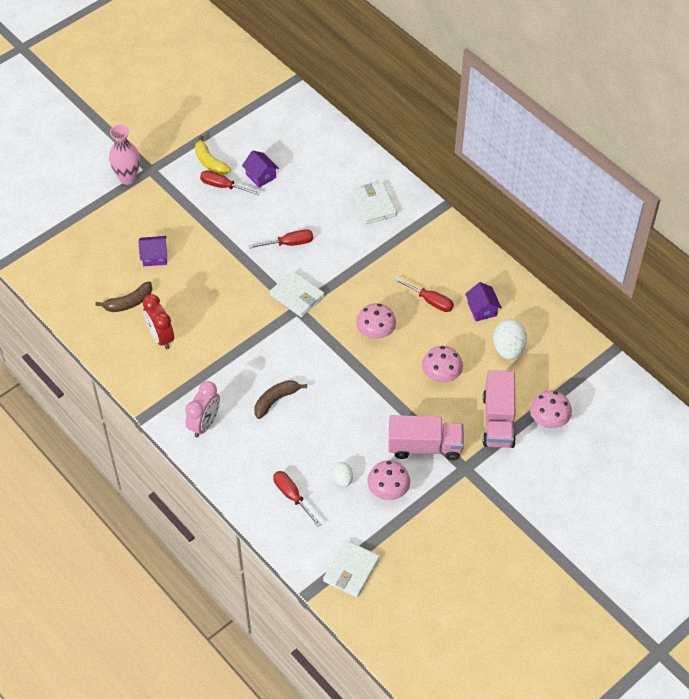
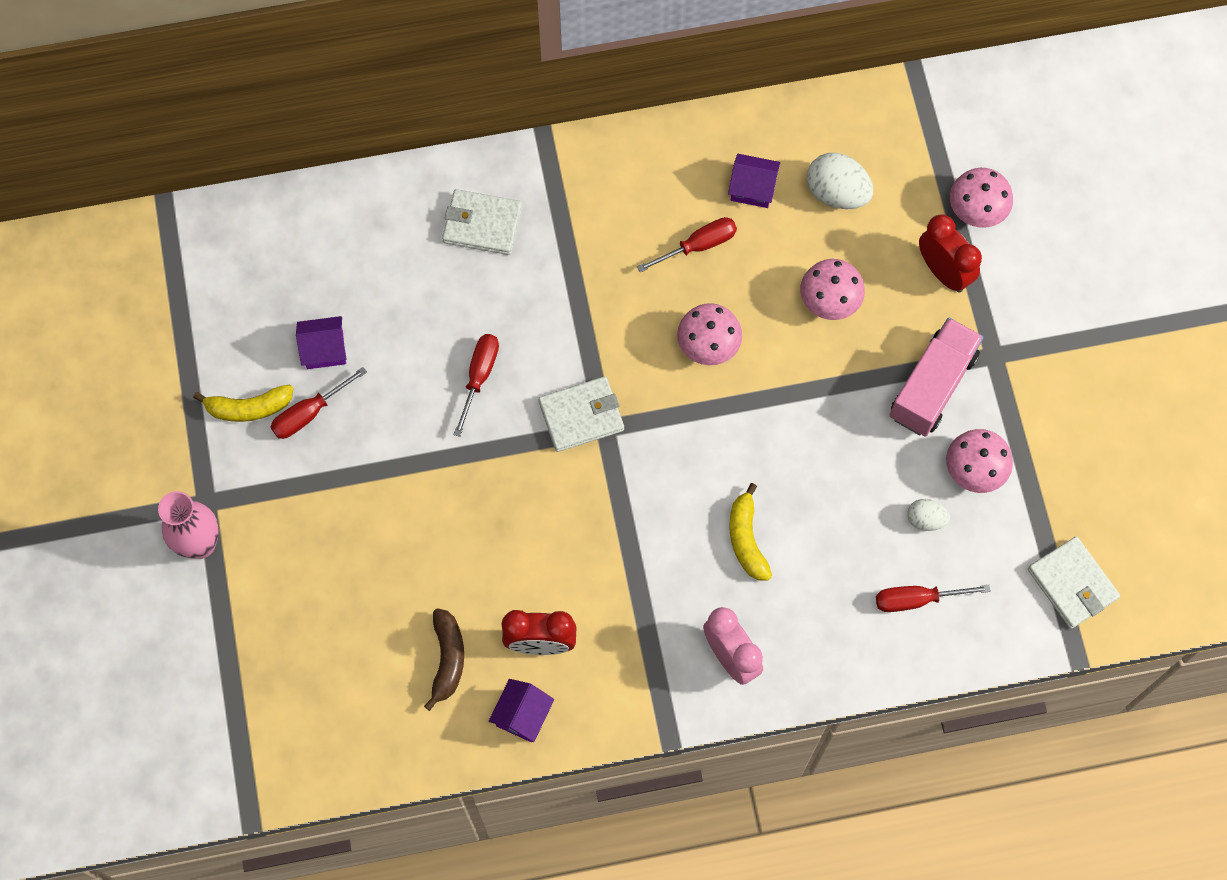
camera: 60 degrees left, 15 degrees up
purple house [138,236,167,266] -> purple house moved to [489,679,554,742]
brown banana [254,380,307,419] -> yellow banana [729,483,772,581]
pink truck [483,370,516,448] -> red clock [919,214,982,293]

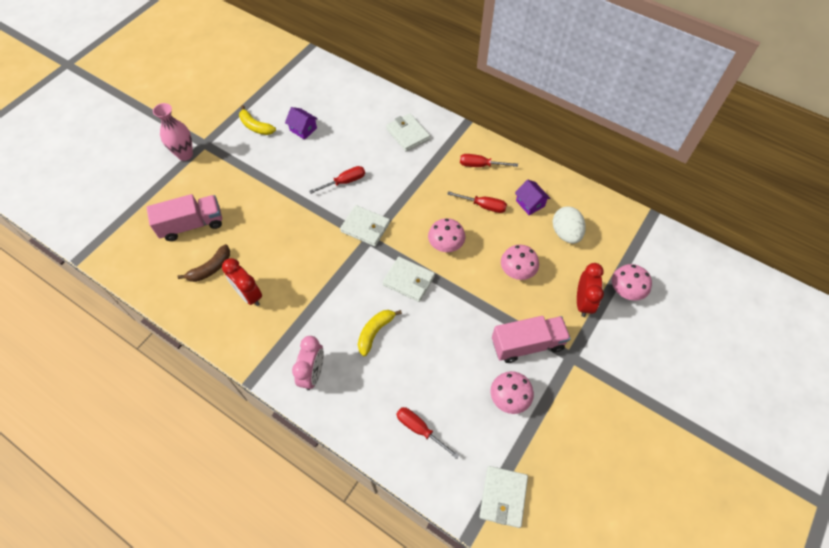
camera: 45 degrees right, 10 degrees down
red screwdriver [271,367,367,439] -> red screwdriver moved to [460,154,518,167]
purple house [489,679,554,742] -> none
white egg [907,499,950,531] -> none
none -> pink truck [146,194,222,241]
none -> white wallet [383,257,435,302]

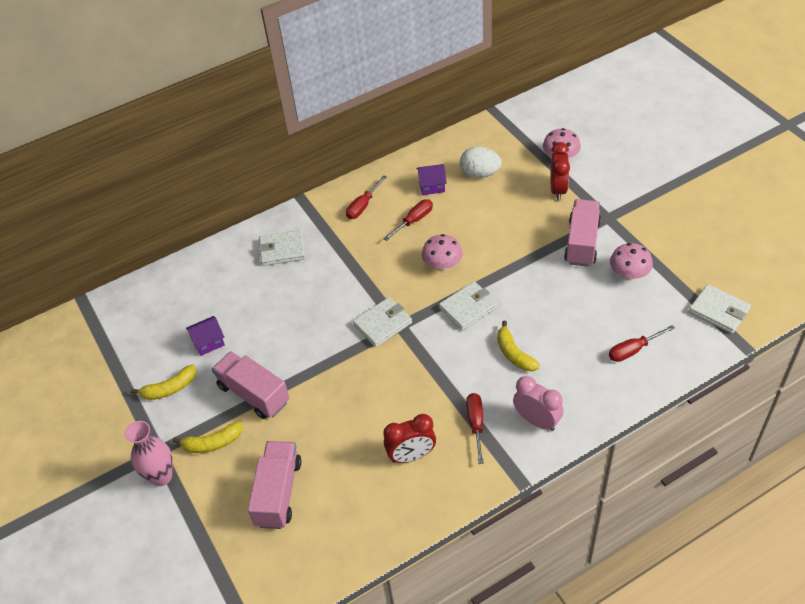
camera: 60 degrees left, 10 degrees down
brown banana [178,244,230,282] -> none
red screwdriver [309,166,365,194] -> red screwdriver moved to [466,393,484,464]
pink mushroom [501,245,539,280] -> none
red clock [577,263,604,317] -> red clock turned 60 degrees clockwise [551,142,570,201]
none -> yellow banana [173,422,242,453]
none -> pink truck [212,351,289,419]

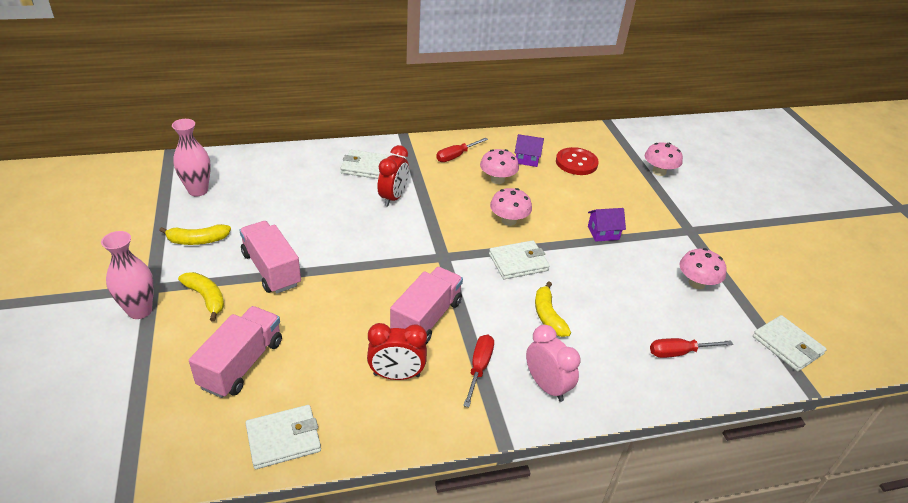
camera: 10 degrees right, 10 degrees down
yellow banana [173,422,242,453] -> yellow banana turned 135 degrees counterclockwise [178,272,224,321]
purple house [186,316,225,356] -> purple house moved to [588,208,626,242]
white wallet [353,297,412,347] -> white wallet moved to [246,405,321,469]
red screwdriver [383,199,433,241] -> pink mushroom [480,149,519,184]
white egg [460,147,502,178] -> red button [556,147,599,175]
red clock [551,142,570,201] -> red clock moved to [377,145,409,207]
pink truck [564,199,601,267] -> pink truck moved to [390,267,463,344]
none -> pink vase [172,119,211,197]

